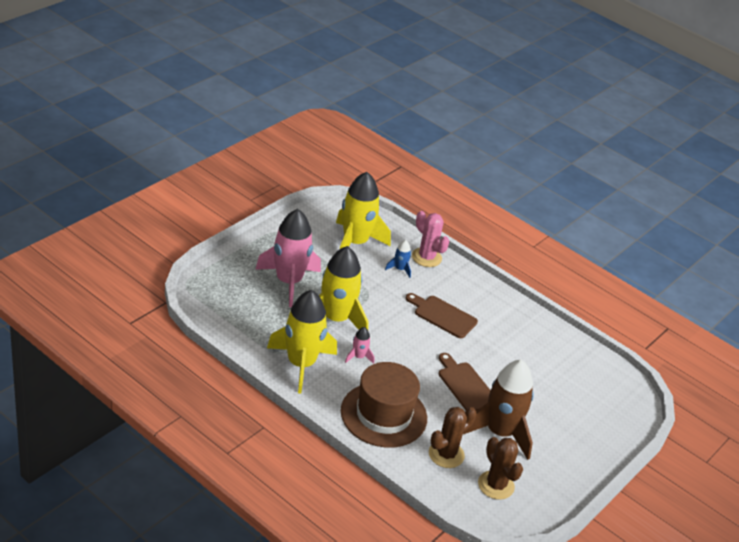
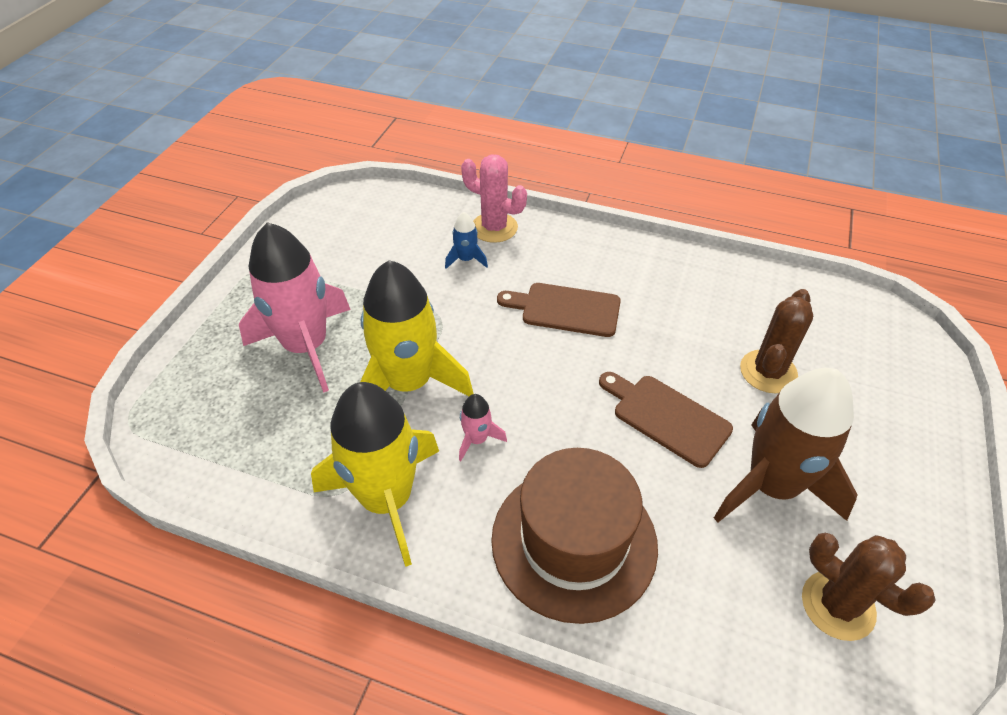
camera: 15 degrees left, 10 degrees up
yellow rocket [336,172,391,249] -> none
brown cactus [429,407,476,468] -> brown cactus moved to [740,289,813,393]

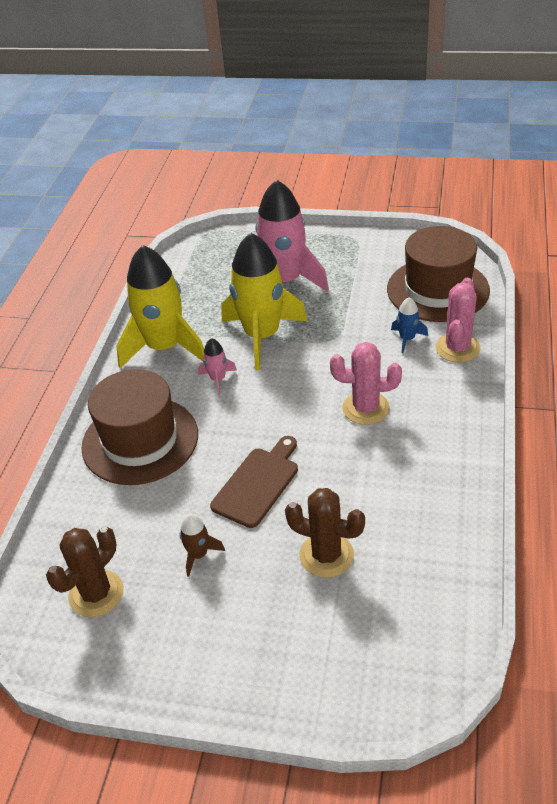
camera: 85 degrees right, 5 degrees down
brown cutting board [497,283,621,337] -> pink cactus [330,342,402,425]
brown rocket [714,368,858,523] -> brown rocket [180,514,225,577], size x0.42
none -> brown hat [387,226,490,322]

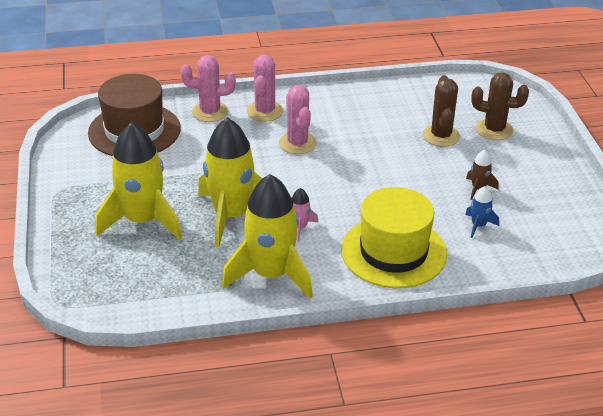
camera: 115 degrees left, 5 degrees down
brown cactus [46,526,124,617] -> brown cactus moved to [471,72,529,140]
brown hat [81,369,198,485] -> yellow hat [341,187,447,288]
brown cutting board [210,436,298,528] -> none
pink rocket [255,180,329,292] -> yellow rocket [95,122,182,240]
blue rocket [391,297,428,353] -> blue rocket moved to [465,186,499,238]
none -> pink cactus [247,55,283,122]

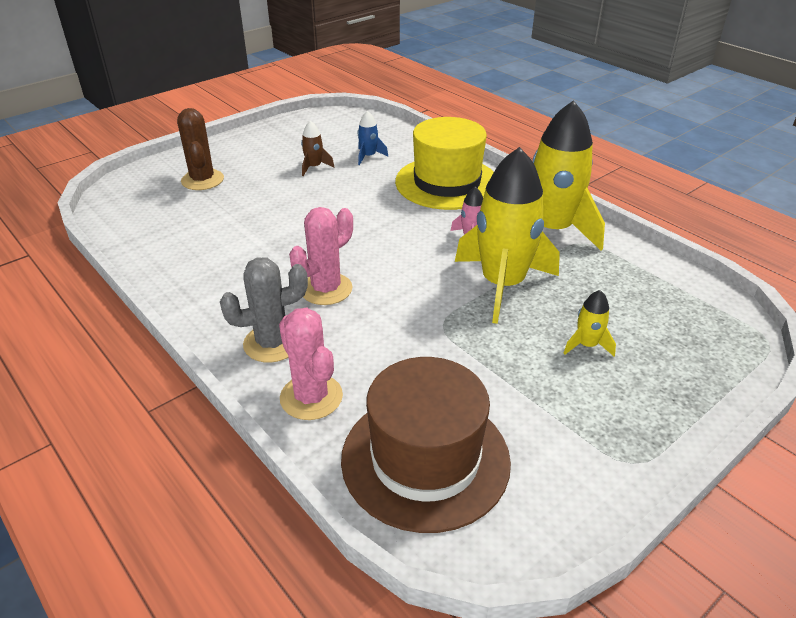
camera: 120 degrees left, 0 degrees up
yellow rocket [95,122,182,240] -> yellow rocket [563,290,616,356], size x0.42
pink cactus [247,55,283,122] -> grey cactus [220,258,308,363]
brown cactus [423,75,460,147] -> none

